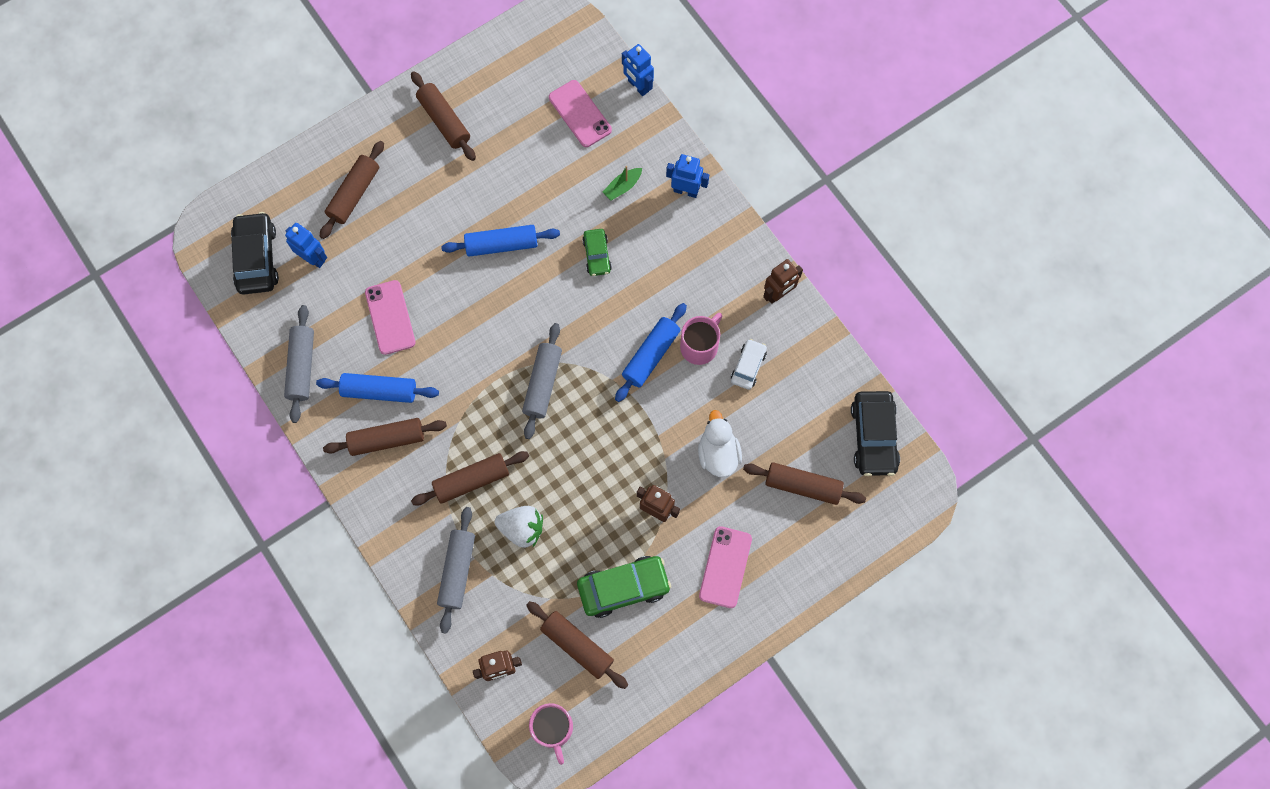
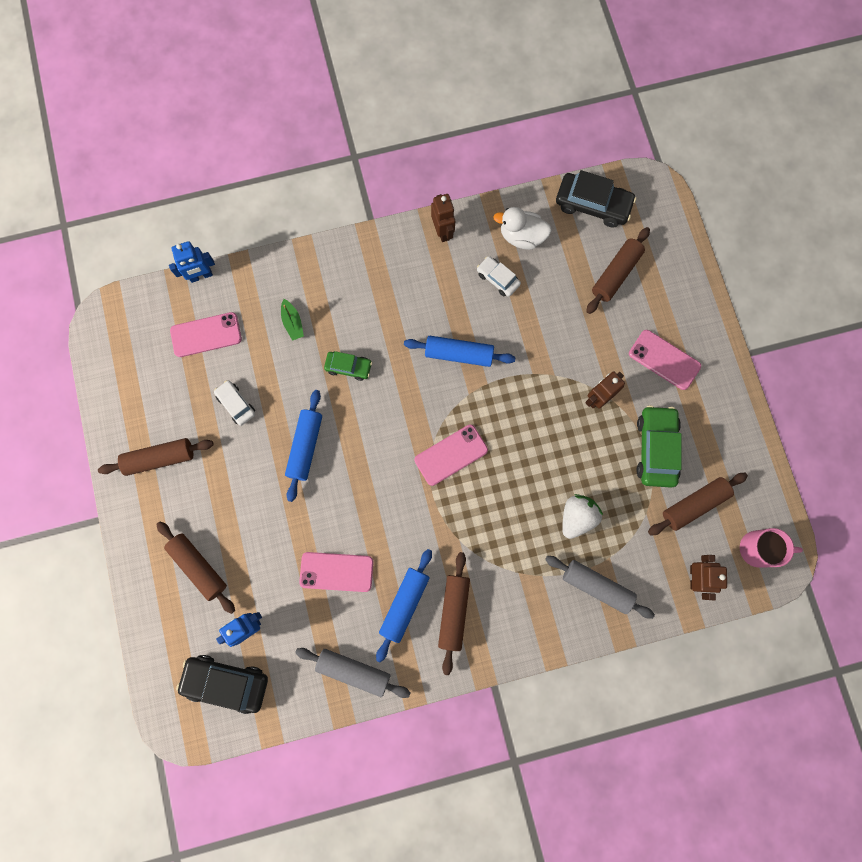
camera: 70 degrees left, 5 degrees up
brown rolling pin [411,451,529,505] -> none
grey rolling pin [522,323,562,439] -> pink phone [415,425,488,486]
blue rolling pin [615,303,687,402] -> blue rolling pin turned 45 degrees counterclockwise [404,336,515,367]
blue robot [666,154,709,198] -> none
pink mug [680,313,722,365] -> none
white duck [698,410,742,477] -> white duck moved to [493,207,552,250]
none -> white car [214,380,256,426]

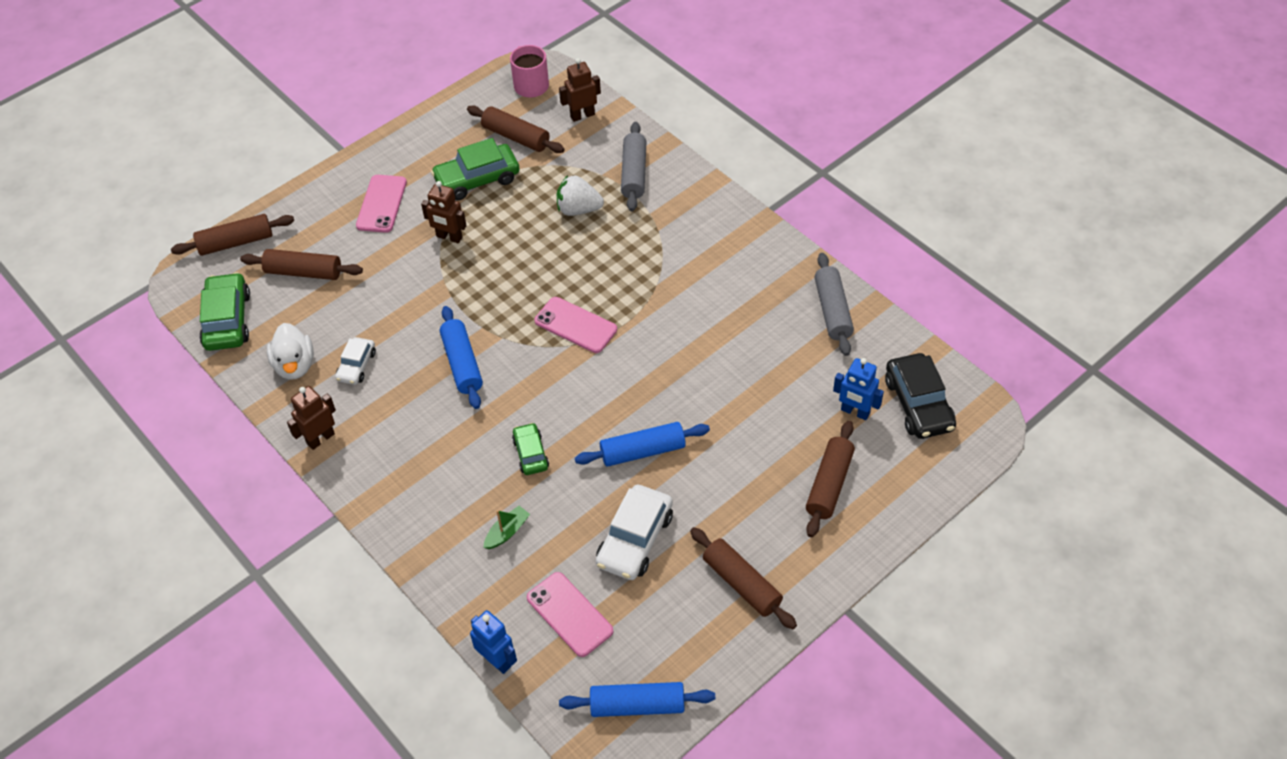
camera: 115 degrees left, 25 degrees down
white car [214,380,256,426] -> white car [596,485,673,580], size x1.71
pink phone [299,552,374,592] -> none
blue rolling pin [376,549,432,662] -> blue rolling pin moved to [559,682,715,717]
brown rolling pin [438,552,470,675] -> brown rolling pin moved to [171,214,294,256]
black car [556,170,636,228] -> green car [199,272,250,351]

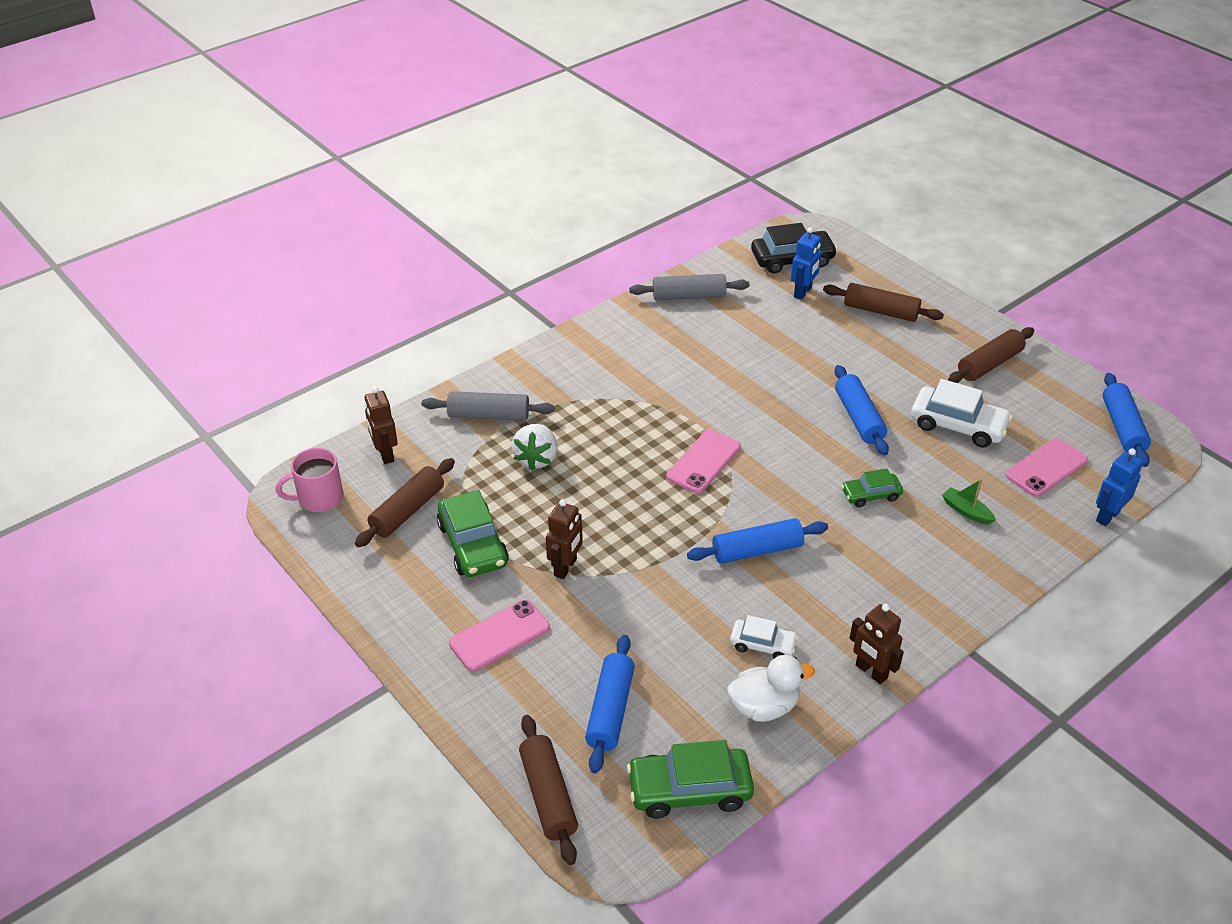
camera: 90 degrees left, 10 degrees down
brown rolling pin [240,249,363,280] -> blue rolling pin [585,635,635,773]
pink phone [356,175,407,233] -> pink phone turned 45 degrees counterclockwise [449,599,550,672]

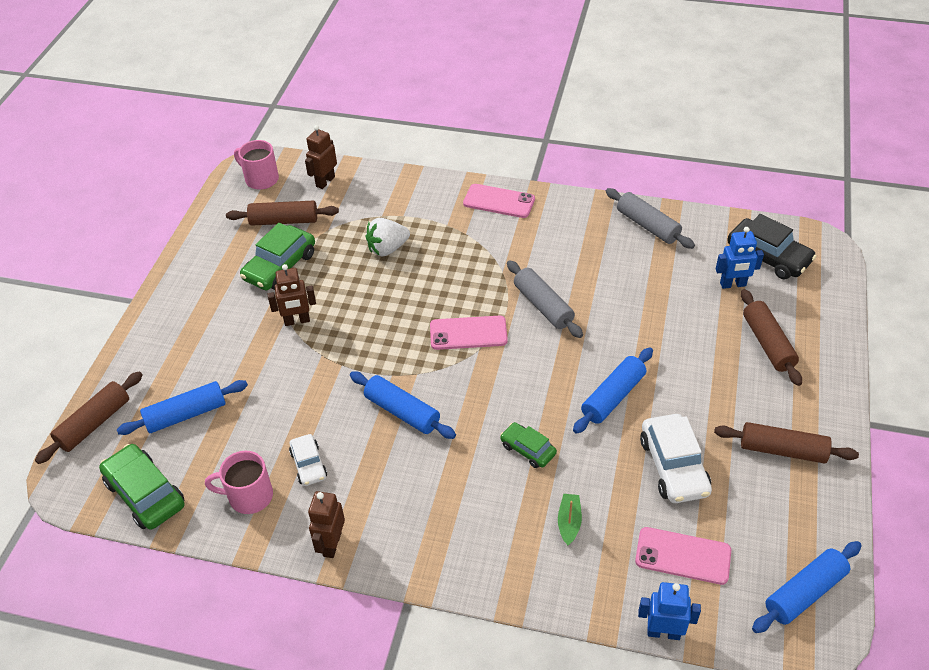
camera: 55 degrees right, 5 degrees up
grey rolling pin [422,391,555,421] -> grey rolling pin moved to [507,260,583,338]
pink phone [449,599,550,672] -> pink phone moved to [463,184,535,218]
white duck [727,655,815,722] -> pink mug [205,451,273,514]

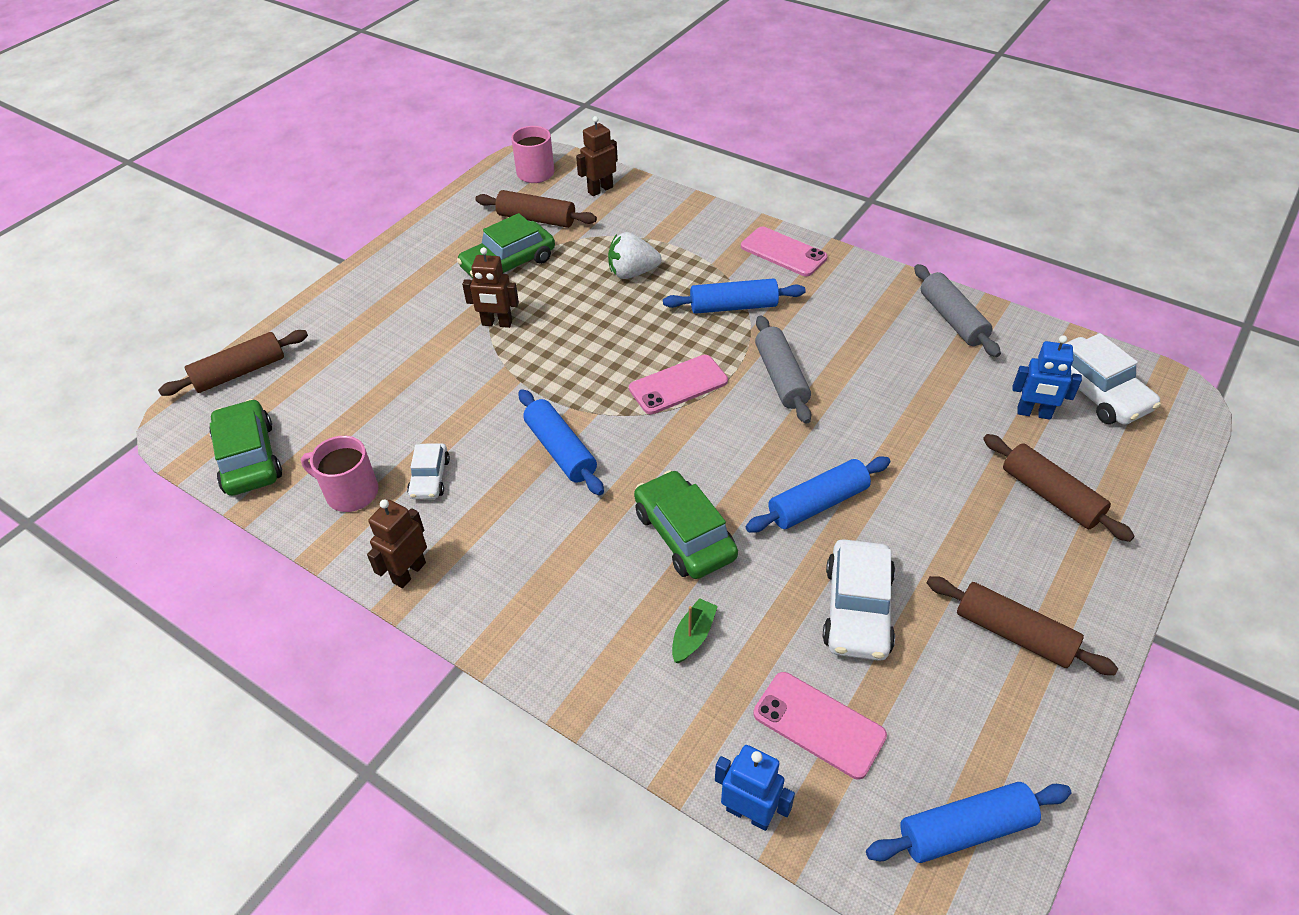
camera: 20 degrees right, 0 degrees up
blue rolling pin [117,380,248,435] -> blue rolling pin moved to [663,279,805,314]
pink phone [430,316,508,350] -> pink phone turned 45 degrees counterclockwise [629,355,728,414]
green car [500,422,557,468] -> green car [634,470,738,579], size x1.71
black car [727,214,817,279] -> white car [1064,333,1161,425]
brown rolling pin [741,289,802,386] -> brown rolling pin turned 45 degrees counterclockwise [983,434,1135,542]

